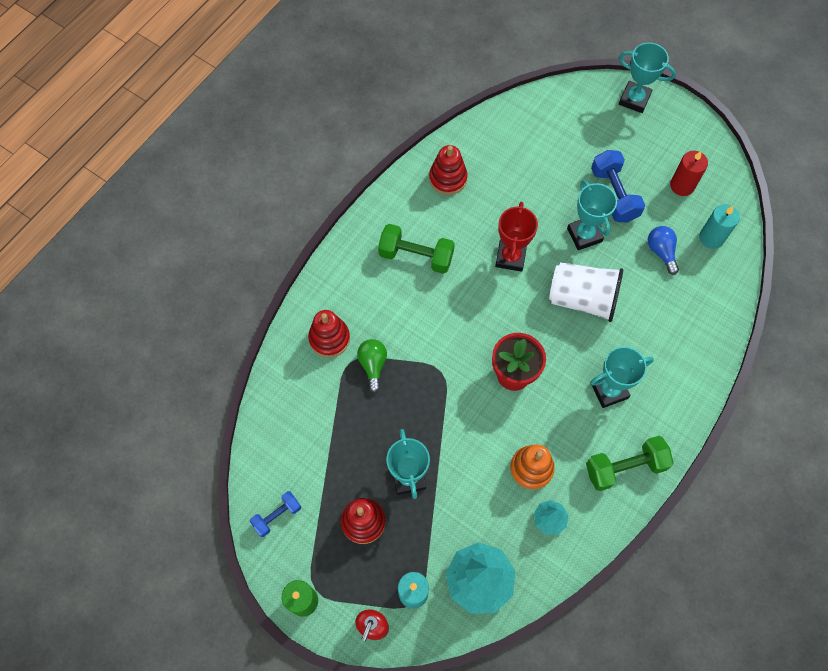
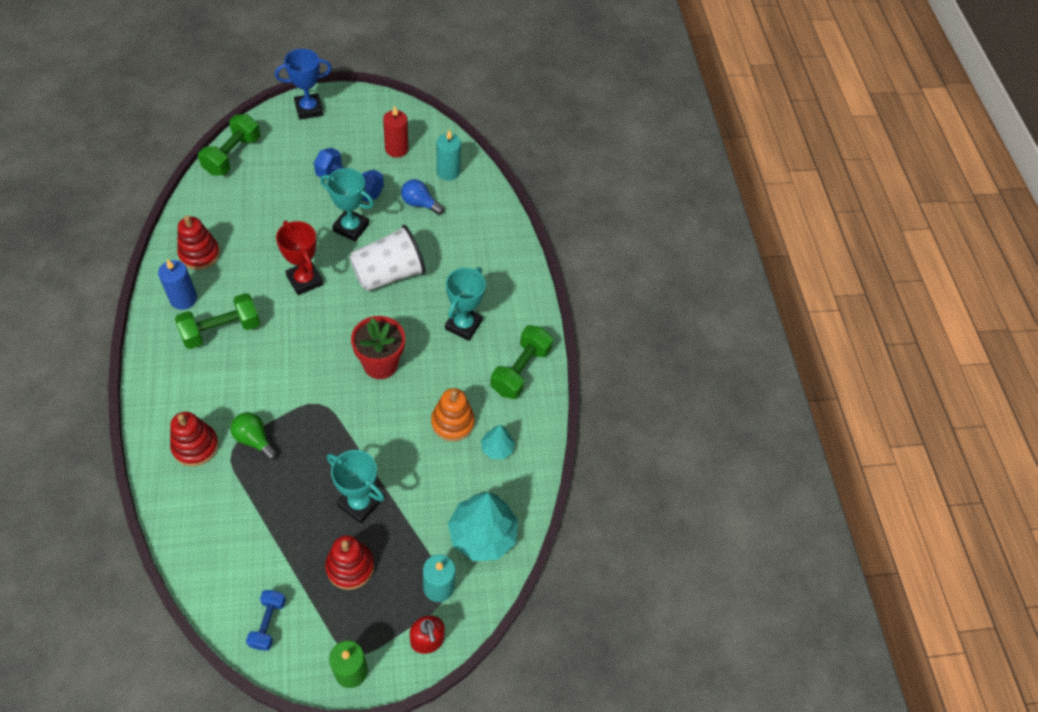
camera: 50 degrees left, 10 degrees down
turquoise trophy [619,42,676,113] -> blue trophy [275,49,332,120]
none -> blue candle [158,259,197,310]
none -> green dumbbell [198,114,260,176]

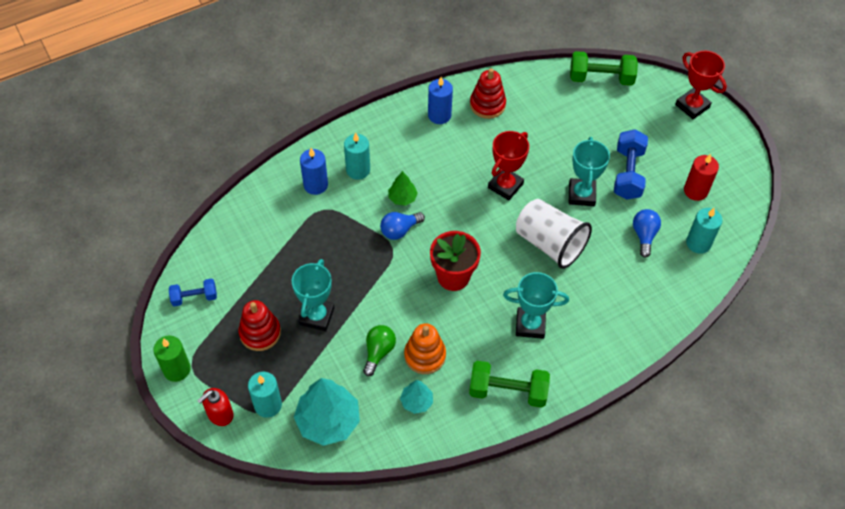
camera: 75 degrees right, 0 degrees up
red stacking toy [170,412,219,466] -> blue candle [300,148,328,195]
green dumbbell [175,293,260,349] -> none
green light bulb [231,412,277,460] -> green light bulb moved to [363,325,396,376]
blue trophy [275,49,332,120] -> red trophy [675,51,727,119]
none -> turquoise candle [344,132,370,180]
none -> blue light bulb [380,212,425,240]
none -> green tree [388,171,418,206]

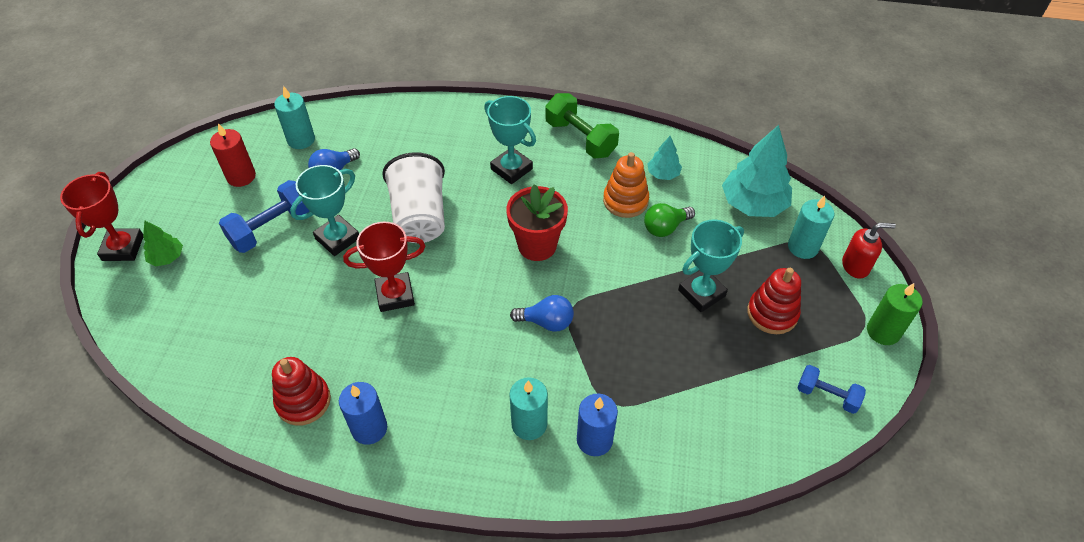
camera: 140 degrees left, 5 degrees down
green tree [388,171,418,206] -> green tree moved to [143,221,183,266]
green dumbbell [570,51,638,86] -> none

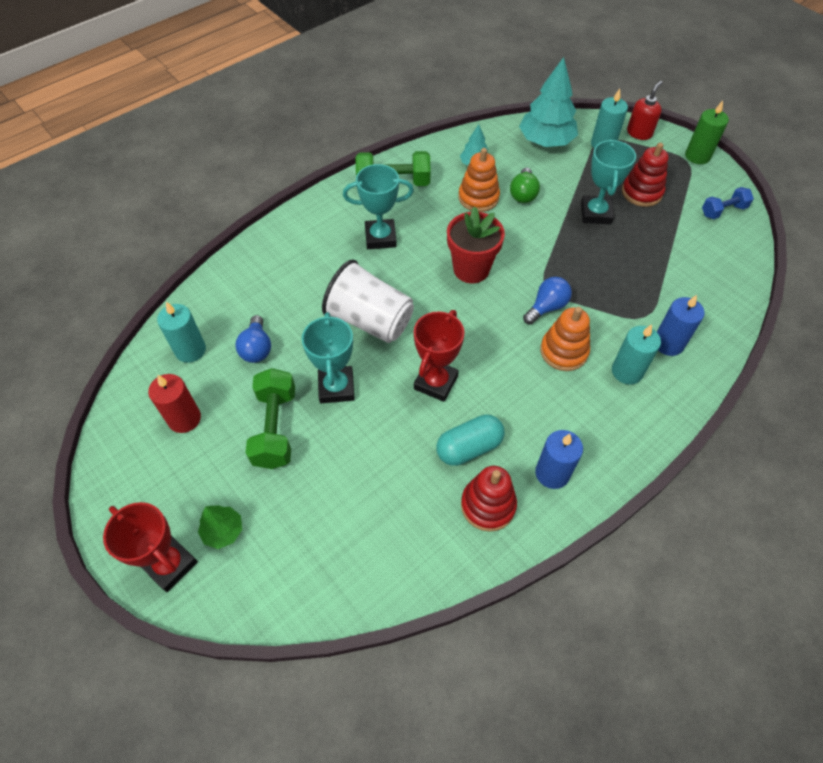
camera: 50 degrees left, 5 degrees up
blue dumbbell [219,180,309,253] -> green dumbbell [246,368,295,469]
none -> turquoise capsule [436,414,505,466]
none -> orange stacking toy [540,307,590,371]

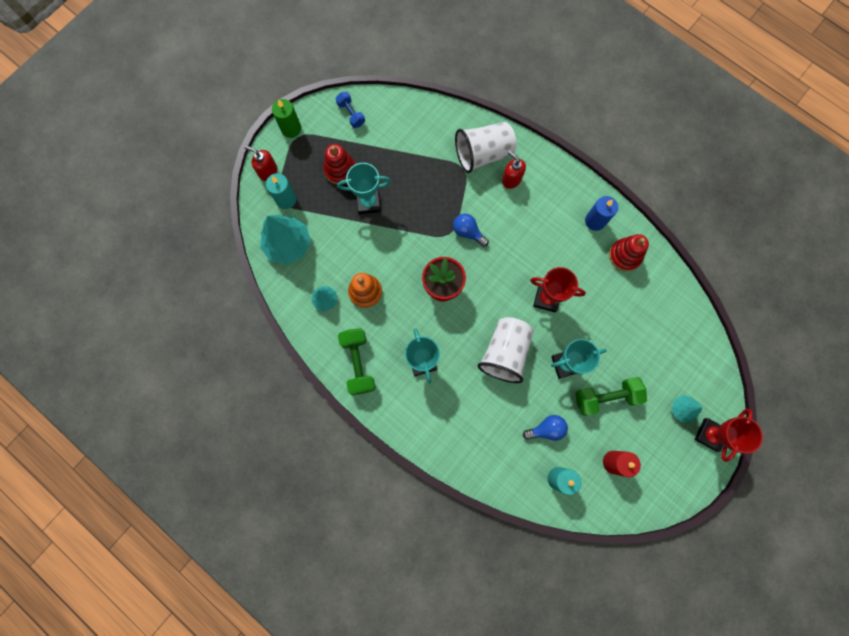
camera: 100 degrees left, 20 degrees up
green tree [198,505,242,549] -> turquoise tree [671,395,702,423]
turquoise capsule [436,414,505,466] -> none
green light bulb [510,168,540,203] -> none
orange stacking toy [540,307,590,371] -> none
turquoise candle [612,324,661,385] -> red soap dispenser [502,151,526,189]
blue candle [657,295,705,356] -> white cup [455,122,516,173]

